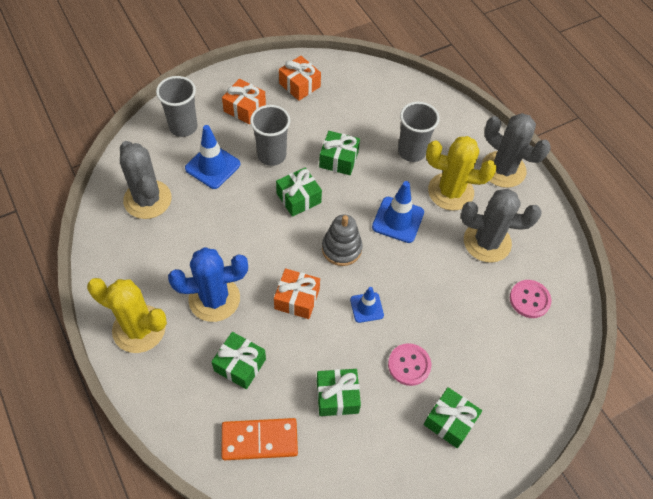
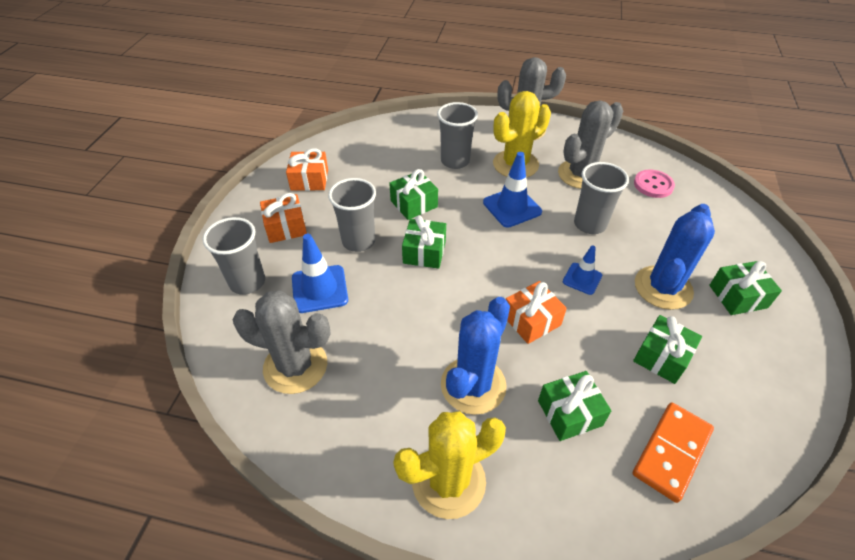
camera: 45 degrees left, 10 degrees down
grey stacking toy [322,215,363,266] -> none
pink button [388,343,431,386] -> blue cactus [635,204,715,310]
none -> grey cup [574,162,629,234]

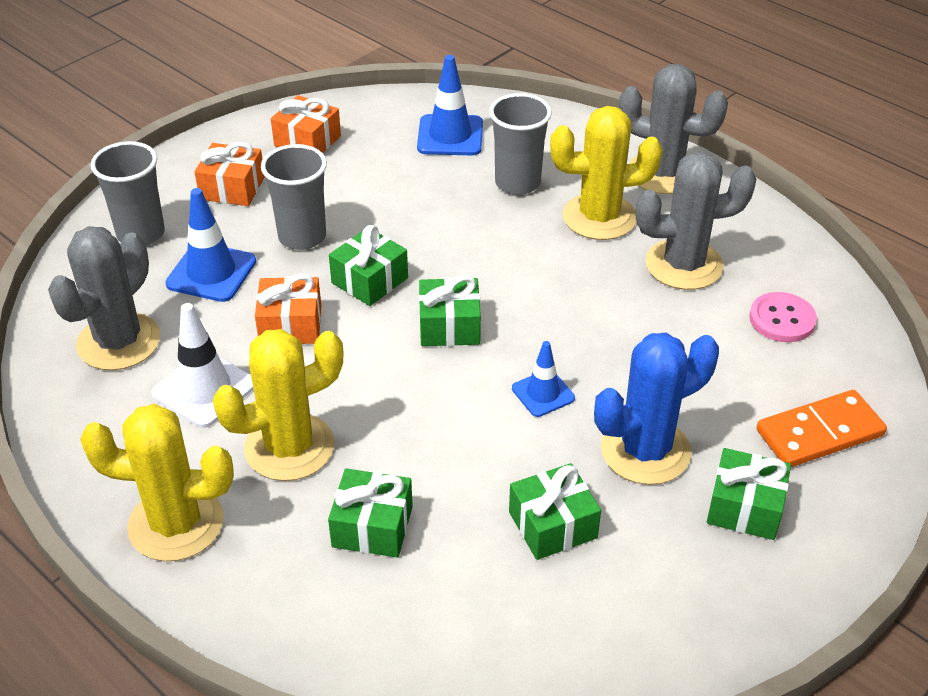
camera: 30 degrees right, 5 degrees down
grey cactus [232,290,330,394] -> grey cactus turned 75 degrees clockwise [48,226,160,370]
green gift [389,169,438,220] -> green gift moved to [419,275,481,346]
blue cactus [441,297,510,415] -> yellow cactus [213,329,343,481]
blue traffic cone [483,152,542,228] -> blue traffic cone moved to [417,55,483,155]
orange gift [506,281,567,344] -> orange gift moved to [255,274,321,344]
grey cup [574,162,629,234] -> none
orange domino [633,403,714,503] -> orange domino moved to [757,390,887,467]
none -> white traffic cone [152,303,254,428]

